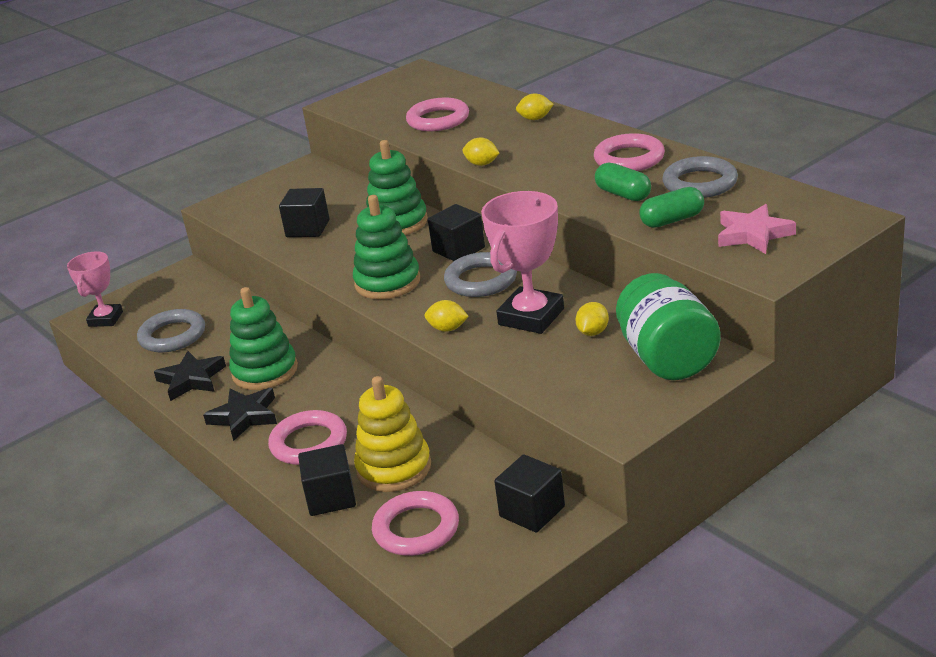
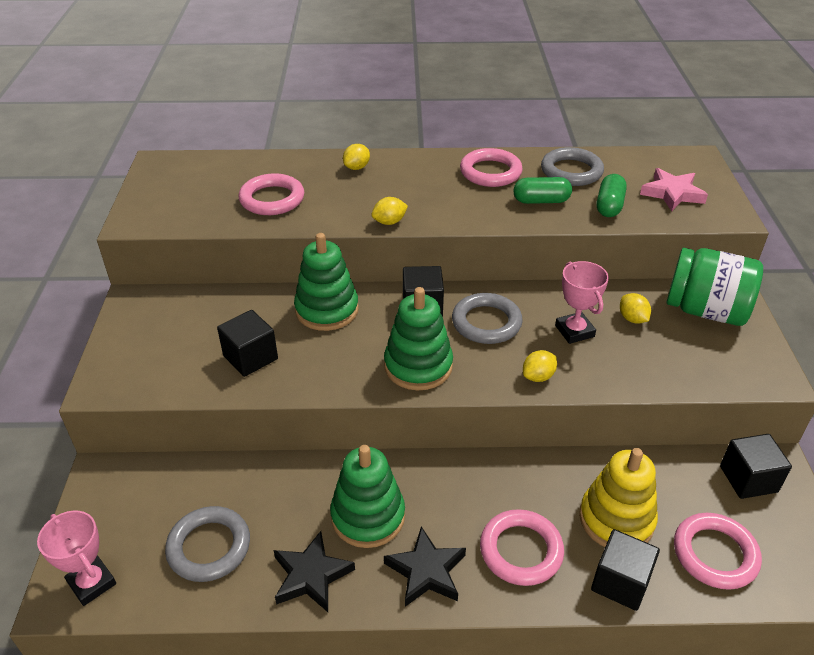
camera: 55 degrees left, 10 degrees up
pink trophy [481,191,564,334] -> pink trophy [555,261,609,344], size x0.64

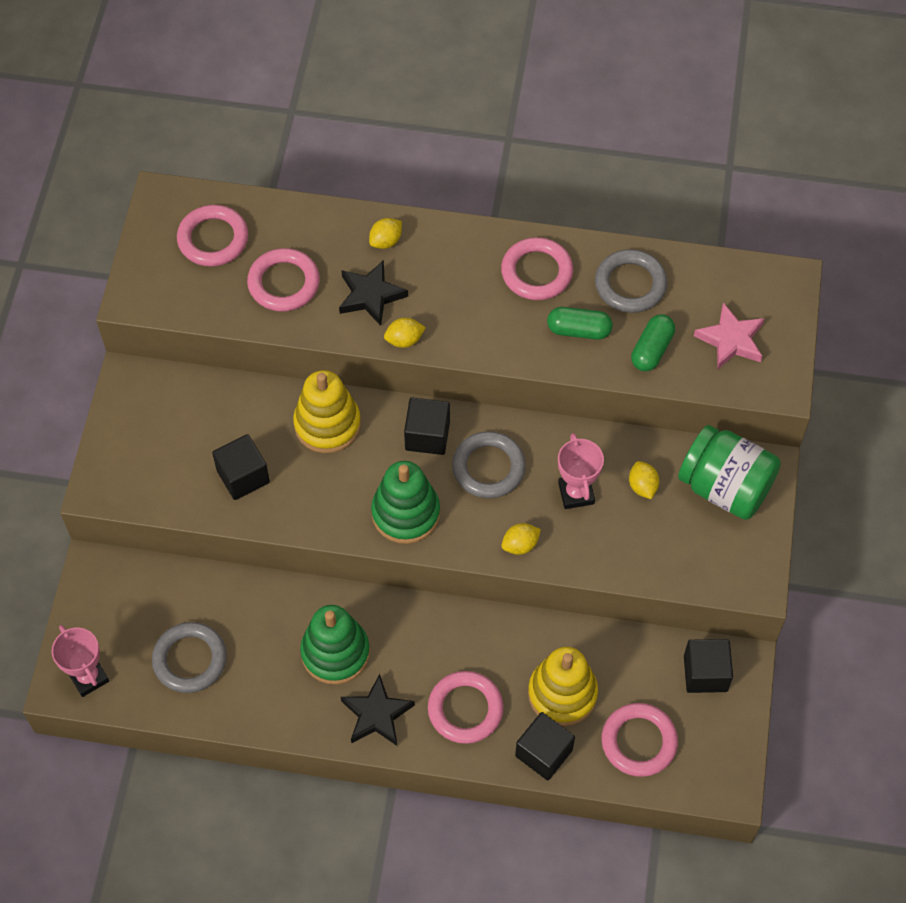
camera: 10 degrees right, 20 degrees up
black star [273,531,355,612] -> black star moved to [339,260,408,326]
green stacking toy [294,233,359,331] -> yellow stacking toy [293,370,361,453]
none -> pink ring [177,205,248,267]

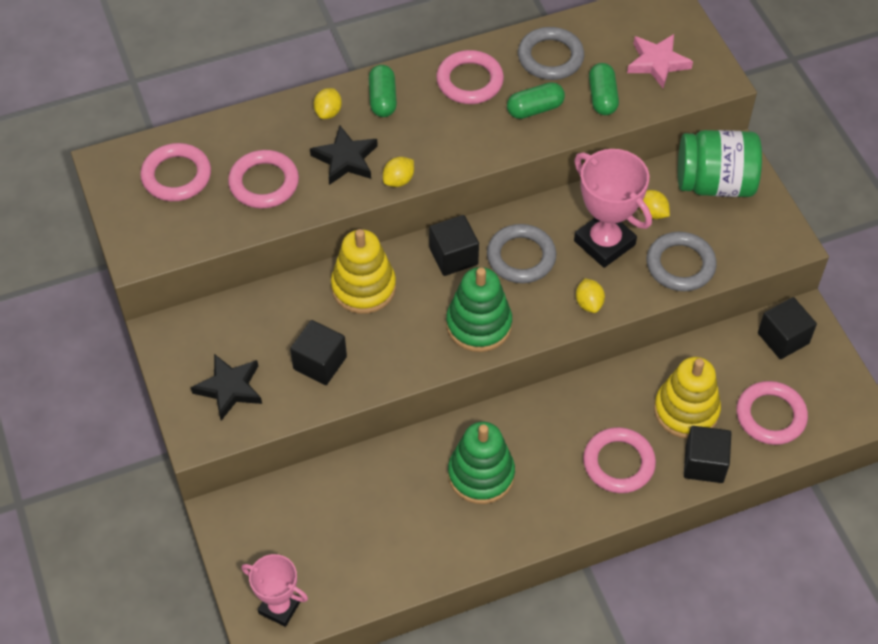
camera: 30 degrees left, 5 degrees down
grey ring [152,622,227,693] -> grey ring moved to [647,232,717,291]
black star [341,674,415,746] -> black star moved to [191,354,262,421]
yellow lemon [501,523,541,555] -> yellow lemon turned 45 degrees counterclockwise [576,278,605,313]
pink trophy [558,433,604,509] -> pink trophy [574,149,652,268], size x1.56
none -> green capsule [369,65,397,117]

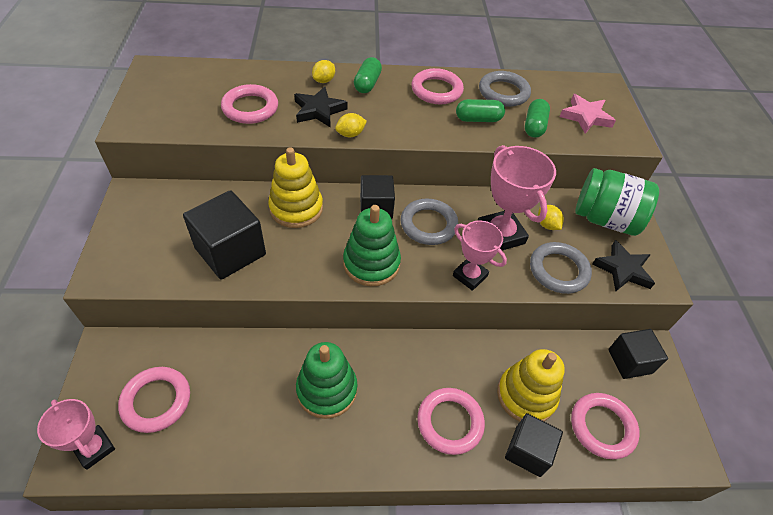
camera: 15 degrees right, 5 degrees down
pink ring [140,143,211,201] -> pink ring moved to [118,367,190,433]
black star [191,354,262,421] -> black star moved to [592,240,655,291]
black cube [290,320,347,385] -> black cube [183,190,266,280], size x1.53
yellow lemon [576,278,605,313] -> pink trophy [453,220,507,291]

